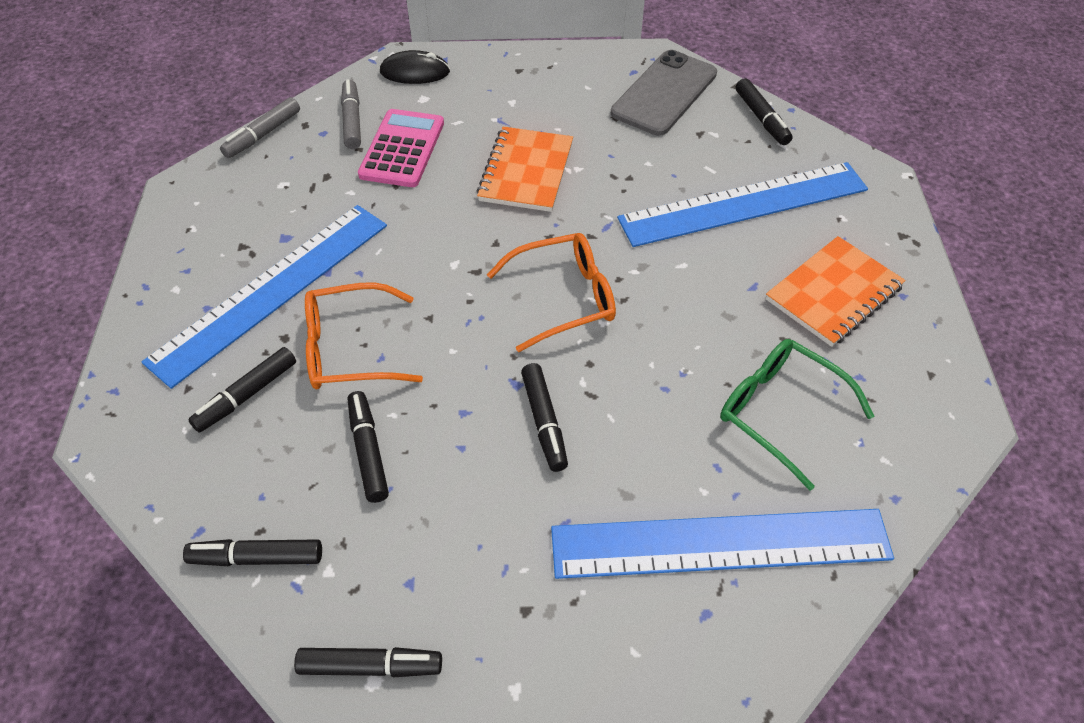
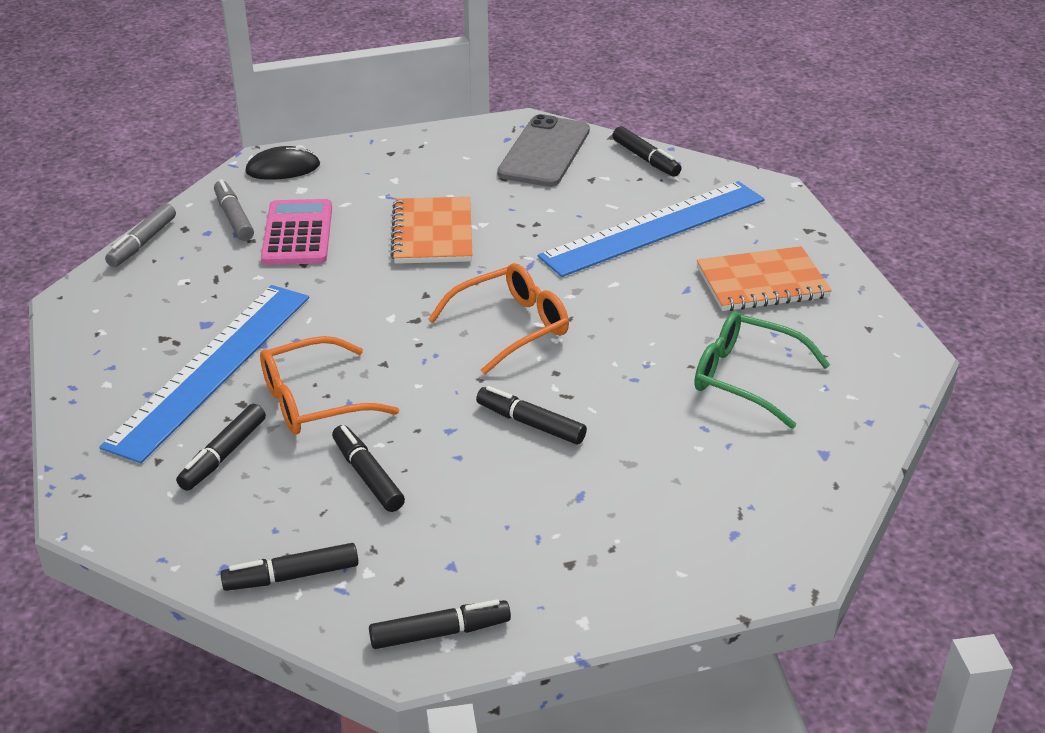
camera: 15 degrees left, 15 degrees down
black marker [521,363,568,472] -> black marker turned 150 degrees clockwise [476,386,587,444]
blue ruler [551,509,894,579] -> none
orange notebook [766,236,905,347] -> orange notebook turned 45 degrees clockwise [697,246,832,311]

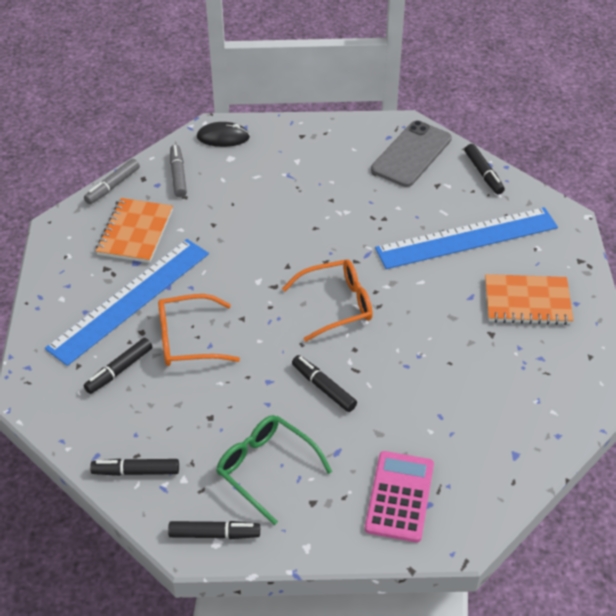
camera: 15 degrees right, 10 degrees up
pink calculator [261,199,332,265] -> pink calculator moved to [365,451,434,542]
black marker [332,425,405,512] -> none
orange notebook [390,197,472,264] -> orange notebook moved to [96,198,173,263]
green glasses [694,311,830,429] -> green glasses moved to [216,415,332,525]

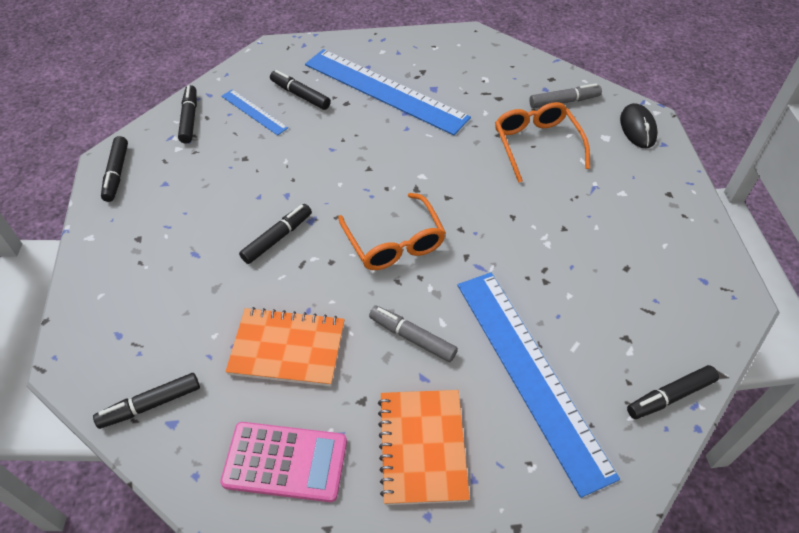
camera: 85 degrees right, 5 degrees up
grey marker [84,159,140,204] -> grey marker moved to [369,306,458,362]
orange notebook [96,198,173,263] -> orange notebook moved to [225,307,345,387]
orange glasses [158,294,240,366] -> orange glasses moved to [495,102,590,183]
green glasses [216,415,332,525] -> none
pink calculator [365,451,434,542] -> pink calculator moved to [220,422,347,502]
grey phone [371,120,452,187] -> none
none -> black marker [93,373,200,429]
none -> blue ruler [221,90,288,136]

